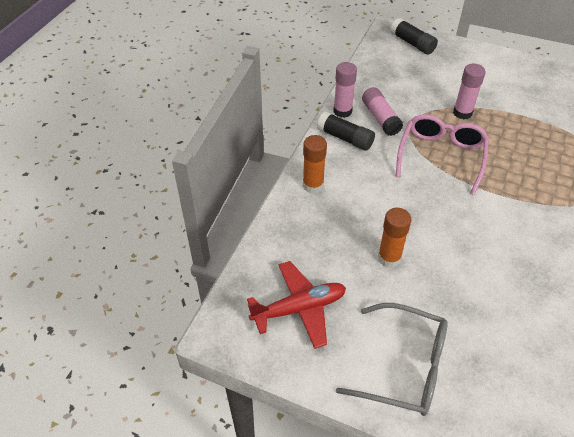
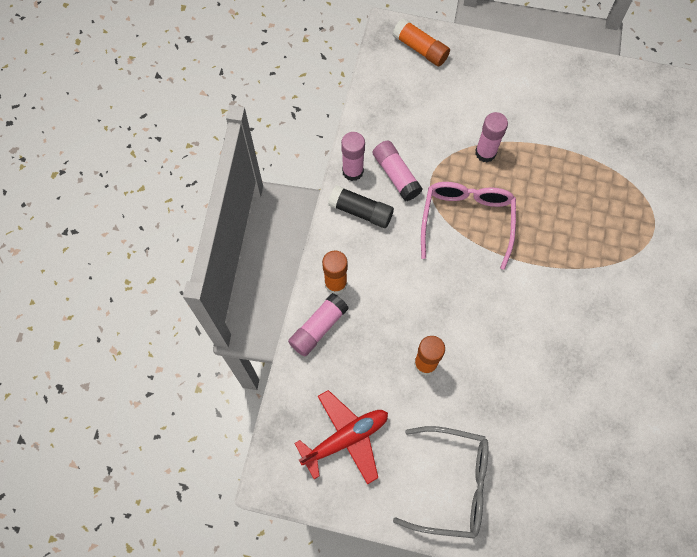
camera: 10 degrees left, 20 degrees up
black glue stick [390,18,438,55] -> orange glue stick [393,18,450,66]
none -> pink glue stick [288,293,349,356]

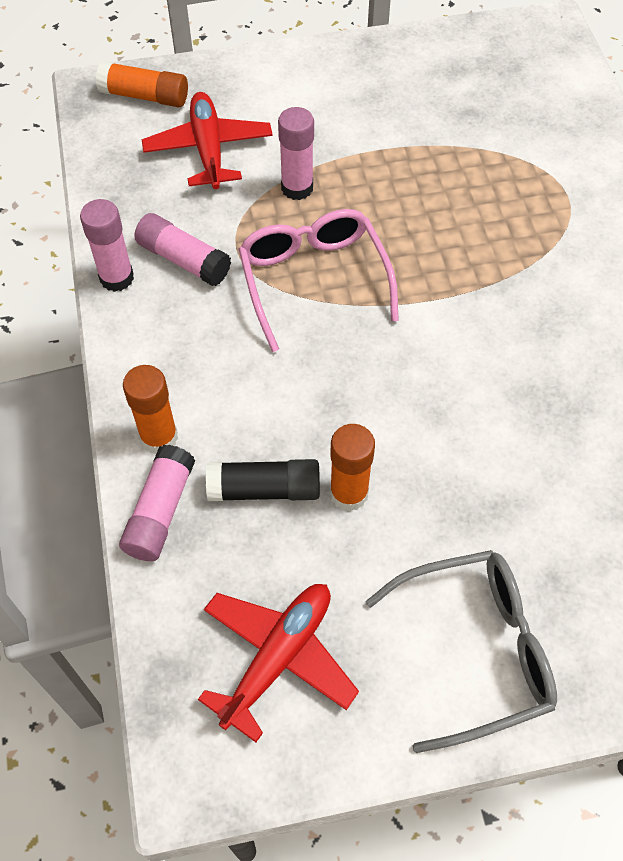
camera: 25 degrees left, 10 degrees down
black glue stick [328,185,394,228] -> black glue stick moved to [206,459,320,501]
none -> red plane [142,92,273,189]

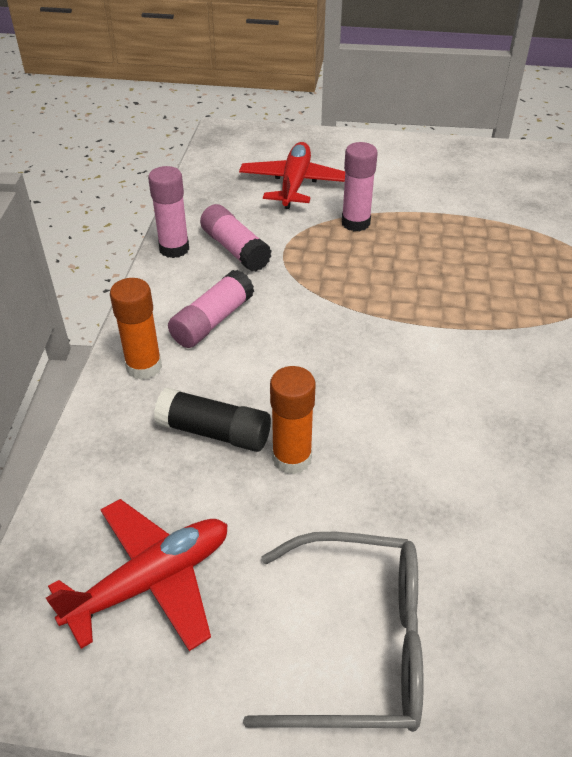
camera: 20 degrees right, 15 degrees down
orange glue stick [96,61,188,107] -> none
pink glue stick [119,445,195,561] -> pink glue stick moved to [168,270,254,348]
pink glasses [238,209,399,352] -> none

